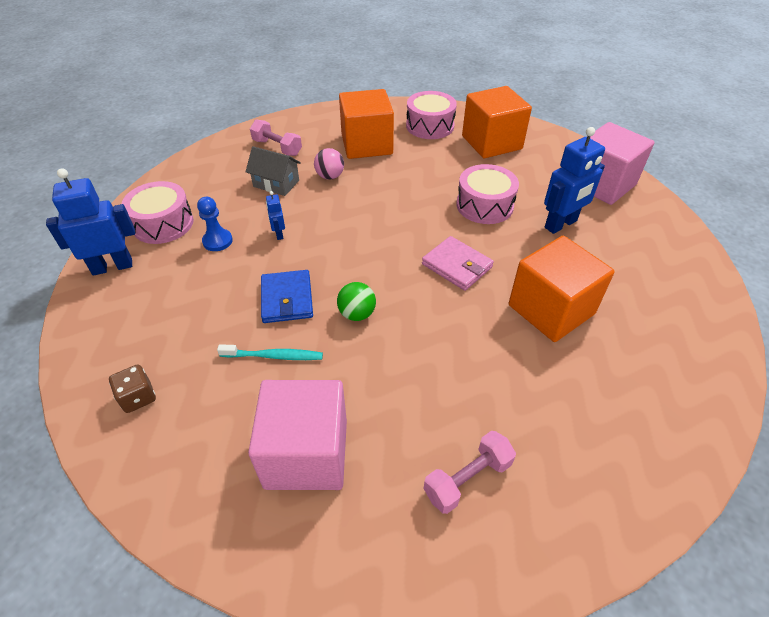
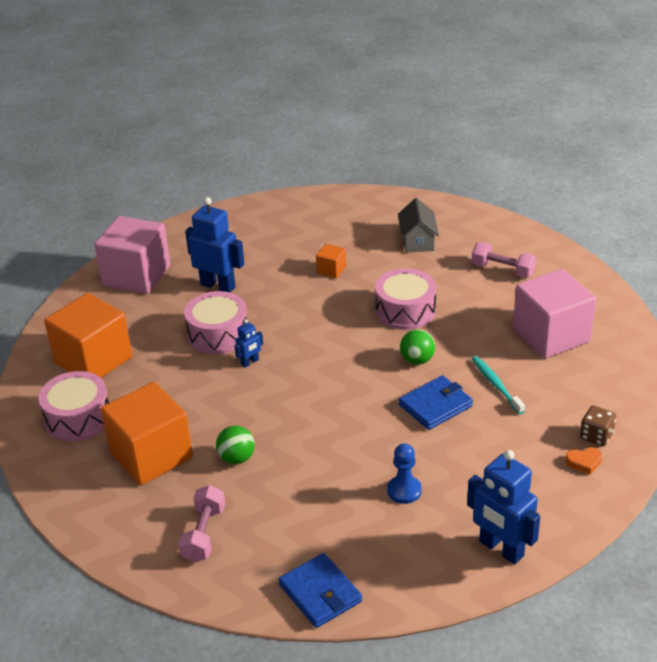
camera: 115 degrees left, 10 degrees down
pink drum [121,181,194,244] -> pink drum moved to [375,268,436,330]
grey house [246,146,301,196] -> grey house moved to [398,198,439,253]
blue robot [266,191,285,240] -> blue robot moved to [235,319,263,368]
pink ball [314,148,344,180] -> green ball [216,426,255,464]
pink wallet [422,236,494,291] -> none
orange cube [509,236,615,342] -> orange cube [316,244,346,278], size x0.43
none -> blue wallet [279,553,362,628]
none -> orange heart [565,447,602,475]

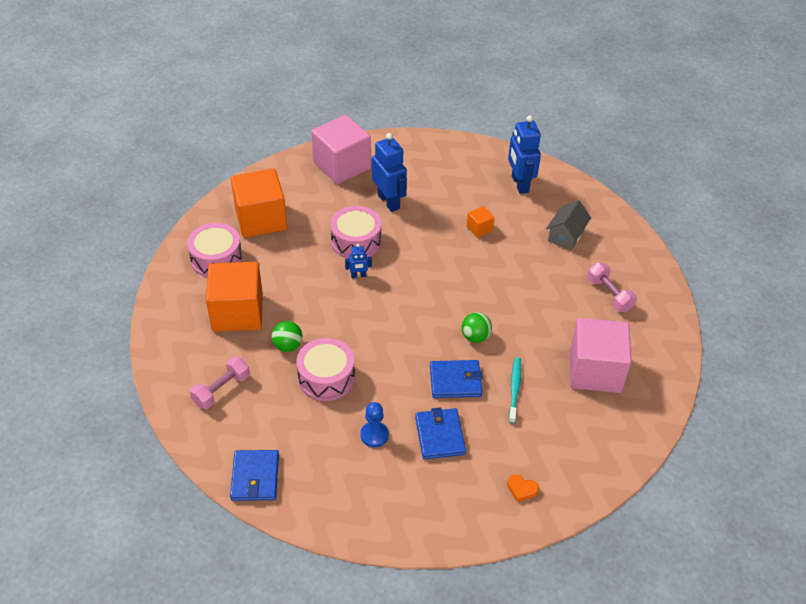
camera: 30 degrees right, 10 degrees up
pink drum [375,268,436,330] -> pink drum moved to [296,338,355,401]
blue robot [467,450,540,564] -> blue robot moved to [508,115,541,194]
brown dice [580,405,616,446] -> none
none -> blue wallet [415,408,466,460]

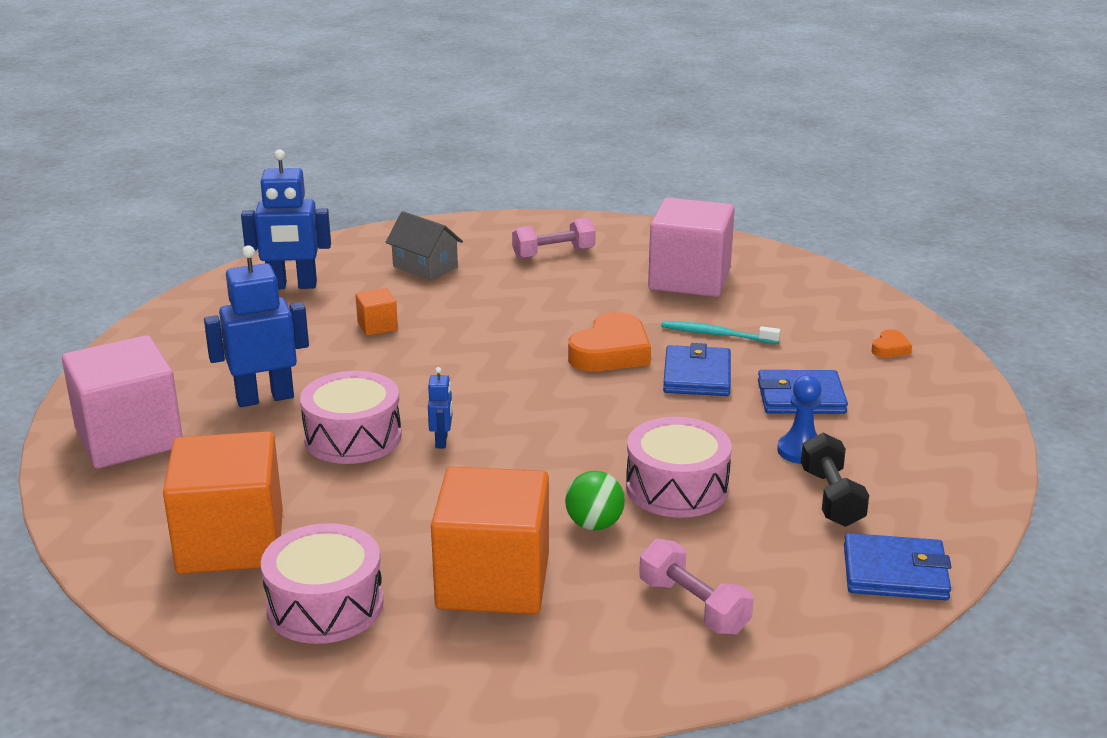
camera: 80 degrees left, 20 degrees down
green ball [462,312,492,343] -> orange heart [568,312,651,372]
none -> black dumbbell [801,432,869,527]

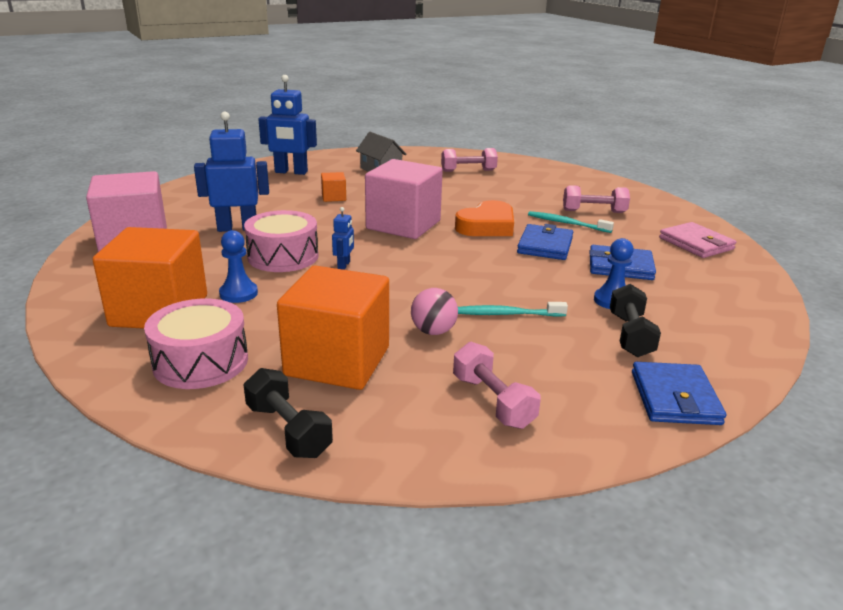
camera: 10 degrees right, 0 degrees up
green ball [565,471,625,530] -> pink ball [411,288,458,335]
pink drum [626,417,732,518] -> turquoise toothbrush [458,302,568,317]
pink cube [648,198,735,297] -> pink cube moved to [365,159,443,239]
blue wallet [844,533,951,600] -> blue wallet turned 75 degrees clockwise [632,362,726,425]
orange heart [871,329,912,358] -> pink wallet [659,222,737,258]
none -> blue pawn [219,230,258,303]
none -> black dumbbell [243,368,333,458]
none -> pink dumbbell [563,185,630,213]

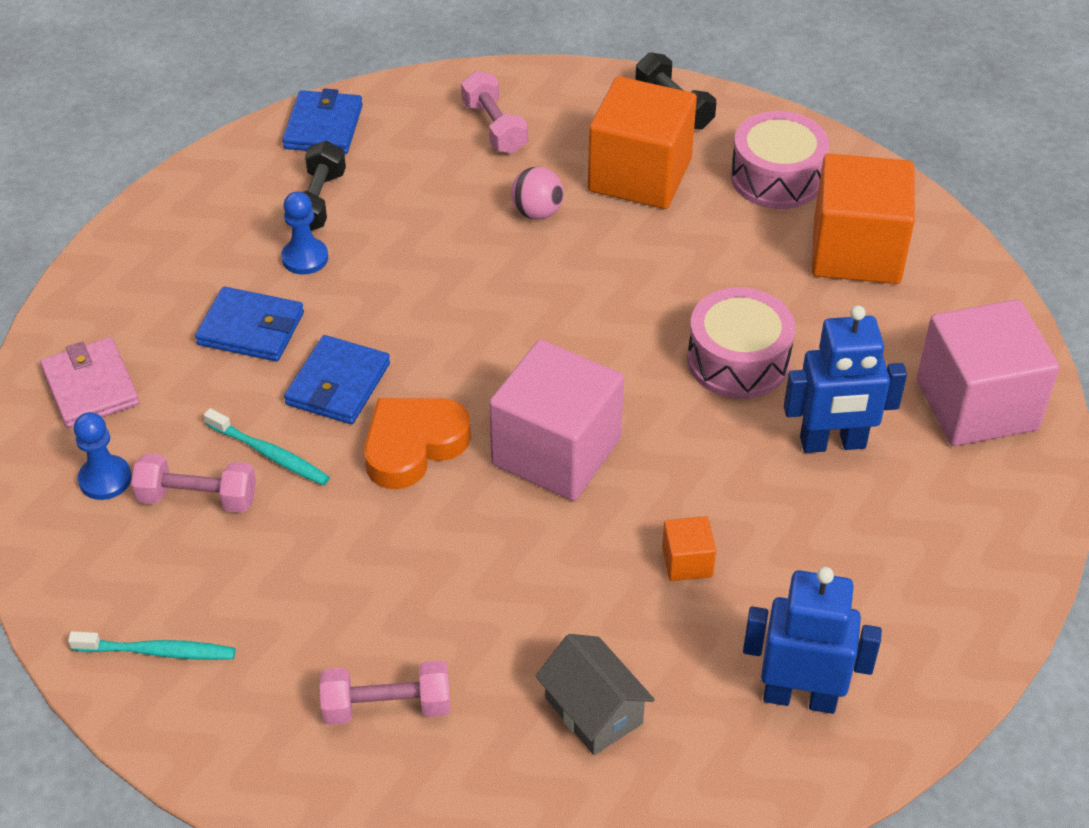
camera: 175 degrees left, 20 degrees up
blue pawn [219,230,258,303] -> blue pawn moved to [74,412,132,500]
blue robot [332,207,354,270] -> none
turquoise toothbrush [458,302,568,317] -> turquoise toothbrush moved to [68,631,236,660]

